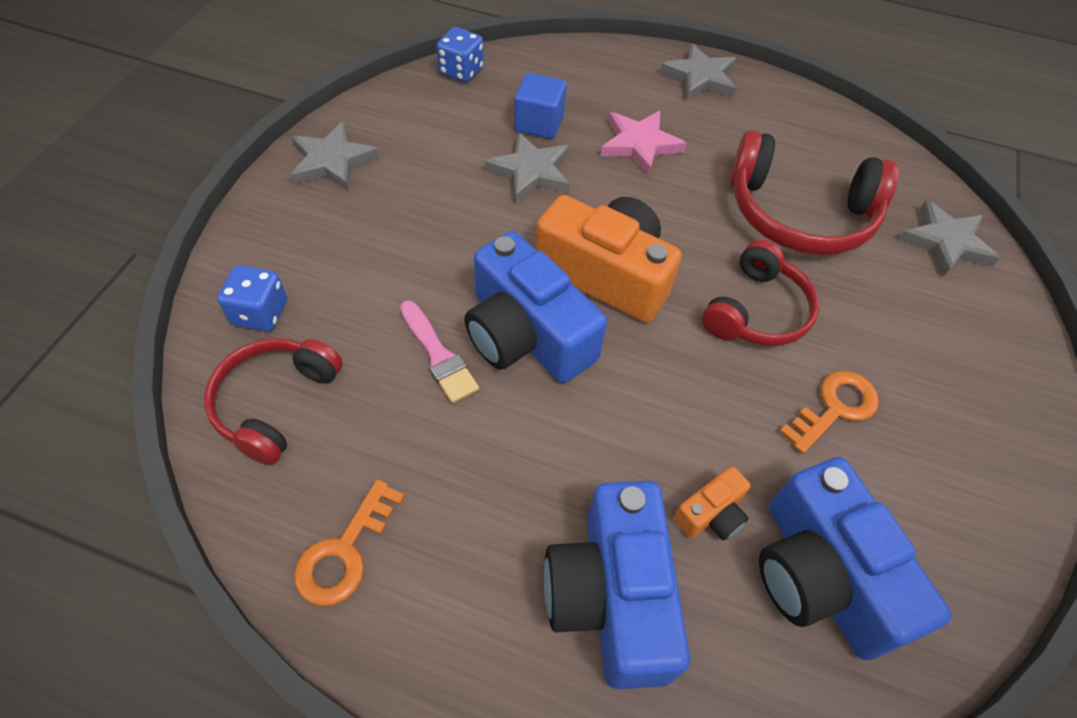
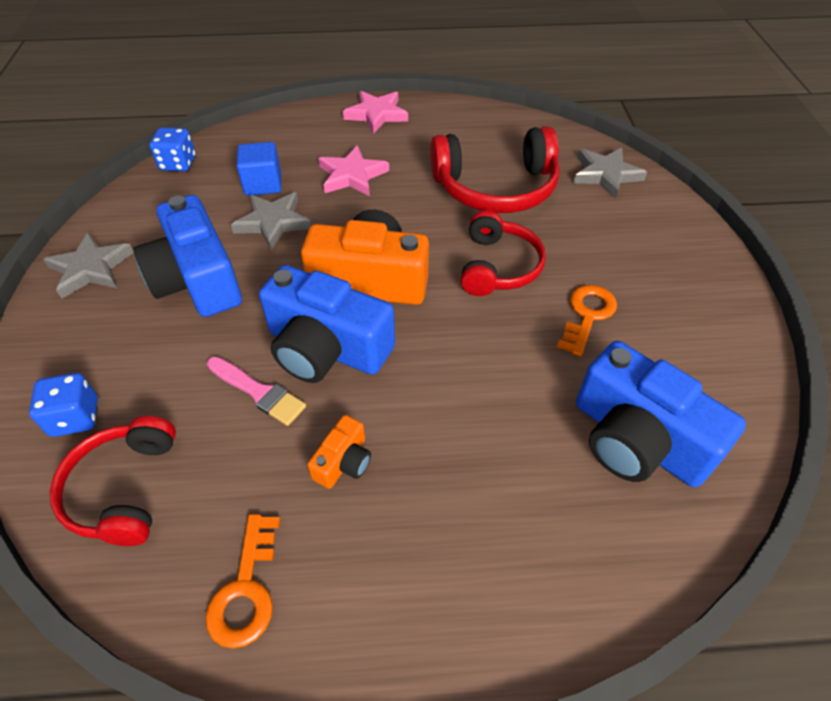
camera: 20 degrees left, 5 degrees down
blue camera [544,481,690,689] -> blue camera moved to [133,195,242,317]
grey star [660,44,737,101] -> pink star [343,91,408,134]
orange camera [673,466,751,541] -> orange camera moved to [307,415,371,489]

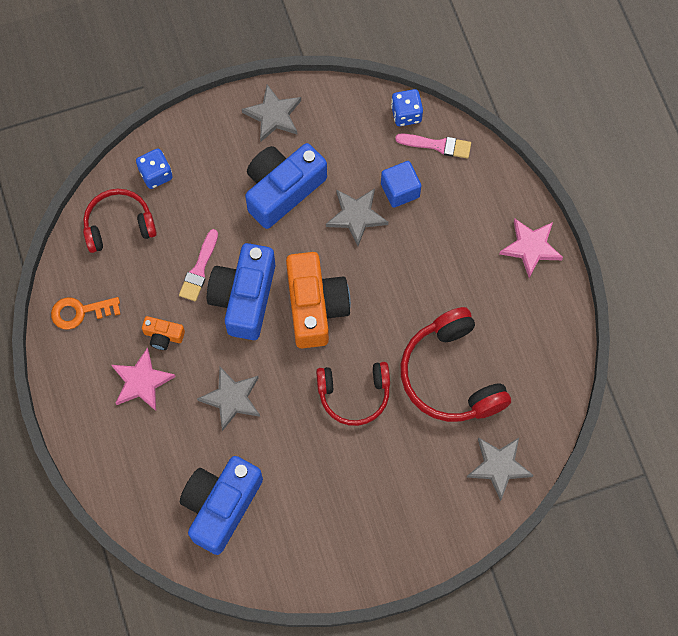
camera: 75 degrees right, 20 degrees up
pink star [318,145,389,196] -> pink star moved to [112,347,176,411]
orange key [557,285,617,357] -> none
none -> grey star [197,367,260,431]
none -> pink brush [395,134,471,159]

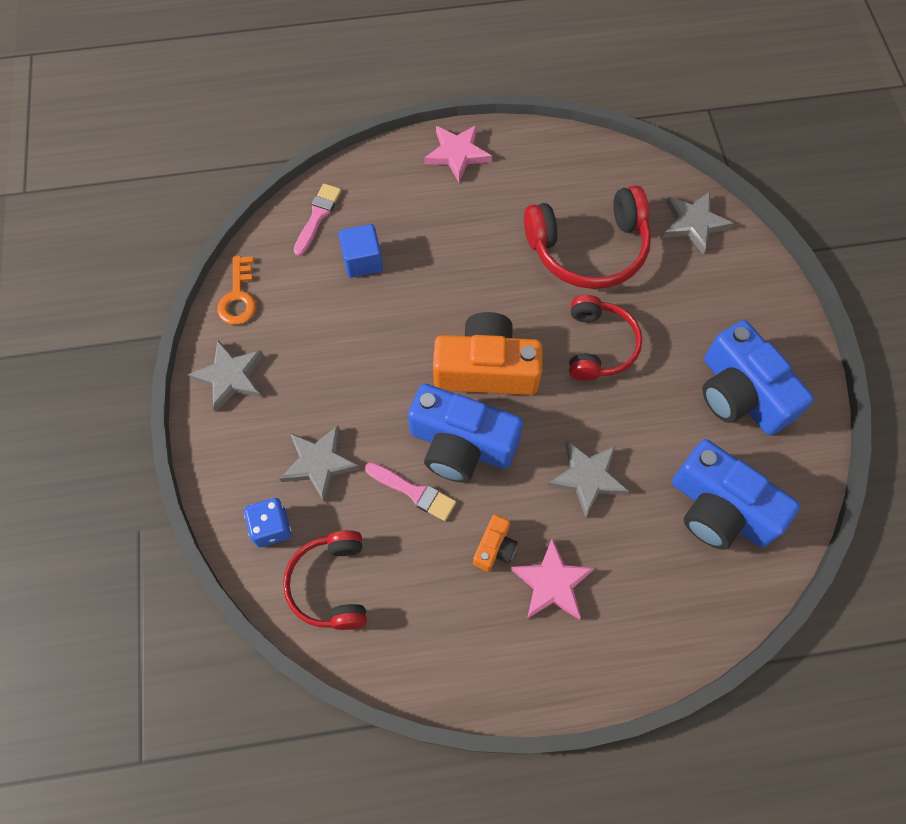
camera: 80 degrees left, 5 degrees down
orange key [51,297,120,330] -> orange key moved to [217,256,256,325]
blue camera [245,143,327,229] -> blue camera moved to [703,320,814,435]
grey star [326,188,388,246] -> grey star moved to [280,426,360,502]
blue dice [391,89,423,126] -> none

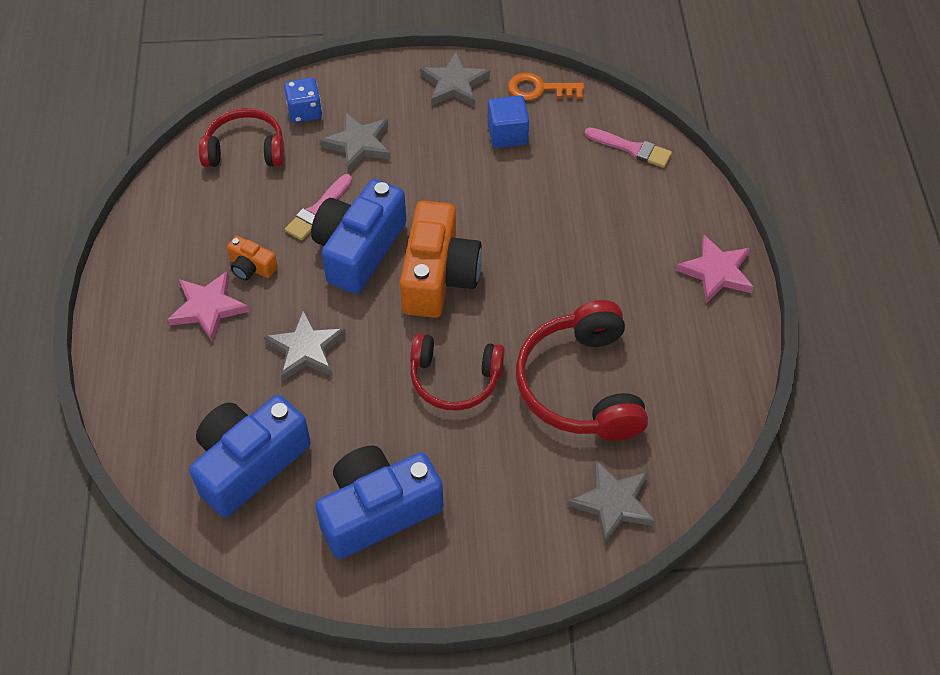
camera: 95 degrees right, 10 degrees down
blue cube [338,224,383,278] -> blue cube moved to [487,95,529,148]

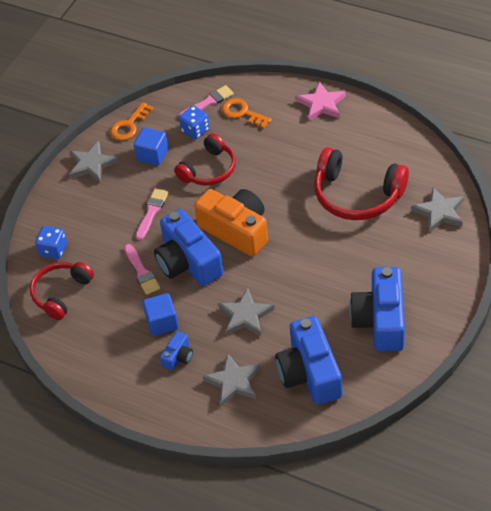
camera: 55 degrees left, 5 degrees down
pink star [167,271,249,342] -> blue camera [160,331,193,370]
orange camera [227,236,278,280] -> blue cube [143,293,179,336]
grey star [320,112,391,173] -> grey star moved to [203,353,260,406]
red headphones [410,333,505,411] -> red headphones moved to [174,133,236,185]
none -> pink brush [136,188,169,240]
none -> blue dice [179,106,210,140]
none -> orange key [222,98,272,129]

